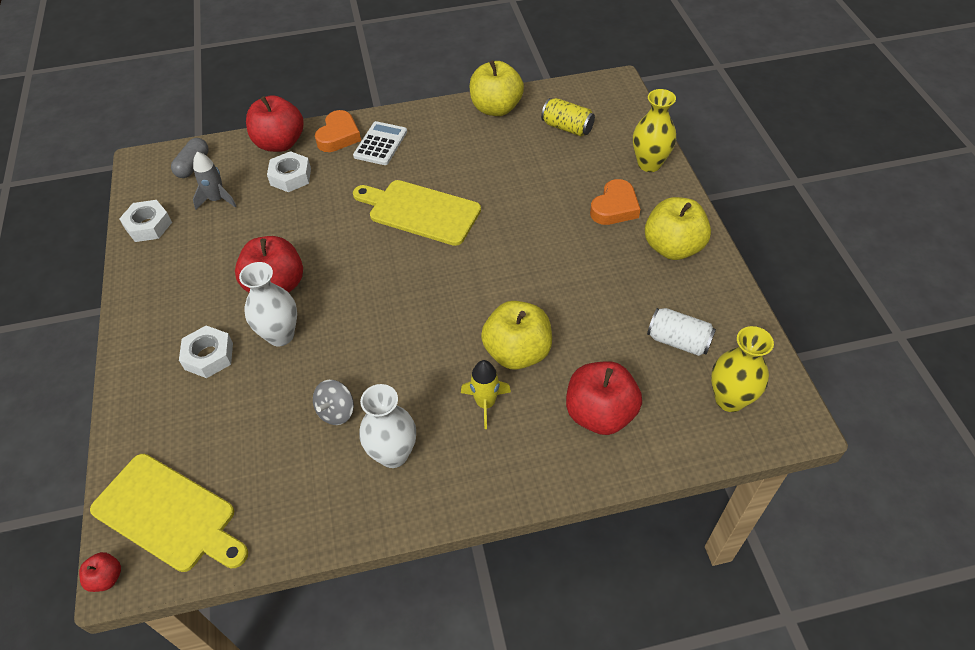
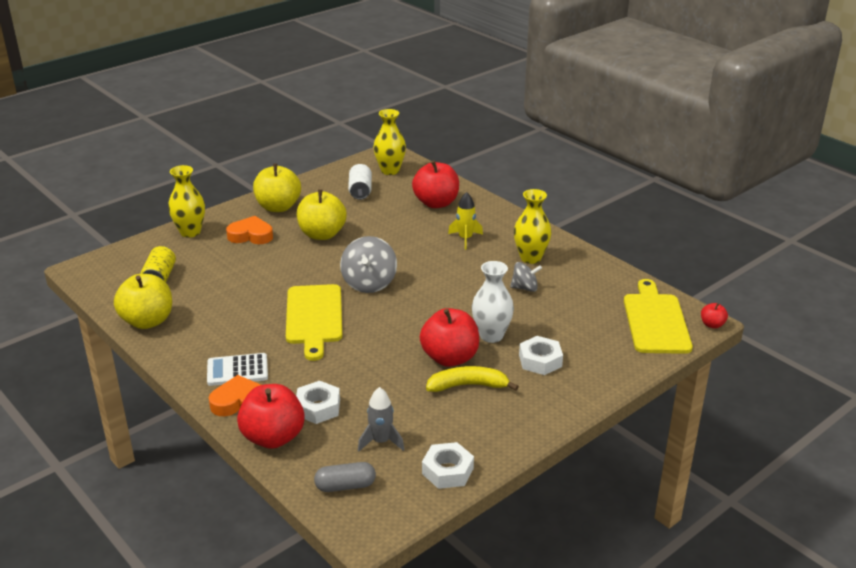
camera: 120 degrees left, 20 degrees down
white vase [359,384,416,468] -> yellow vase [514,189,552,264]
yellow apple [481,301,552,370] -> yellow apple moved to [297,189,347,240]
none -> grey spinning top [340,236,397,293]
none -> yellow banana [426,366,519,392]

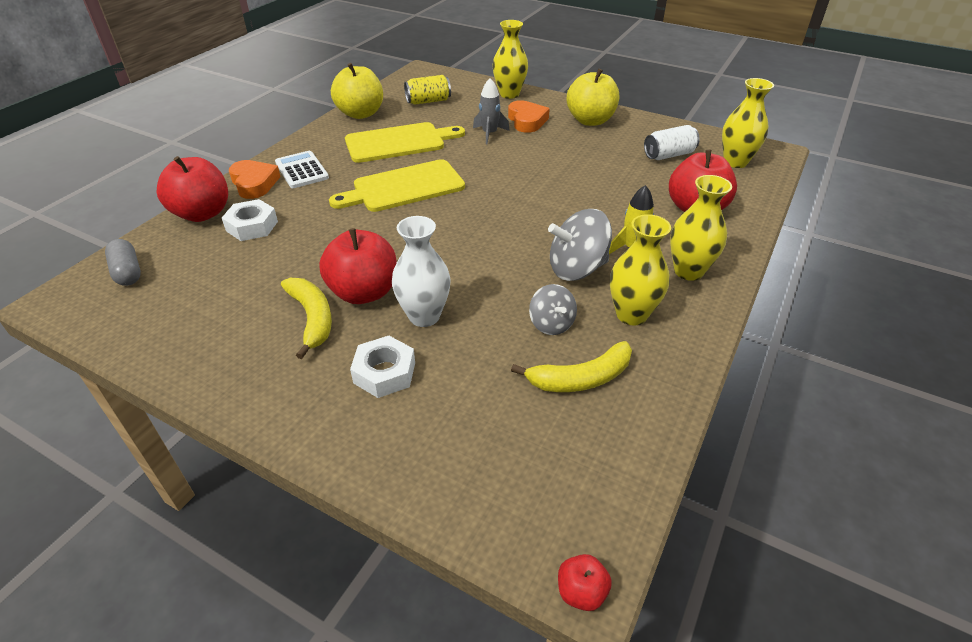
camera: 70 degrees right, 10 degrees up
yellow apple [297,189,347,240] -> none
grey spinning top [340,236,397,293] -> grey spinning top moved to [548,209,612,281]
grey rocket [358,387,404,451] -> grey rocket moved to [473,78,510,144]
white nut [422,442,474,489] -> none
yellow cutting board [624,279,693,354] -> yellow cutting board moved to [345,122,465,163]
none -> yellow banana [511,341,632,392]
none -> yellow vase [670,175,732,281]

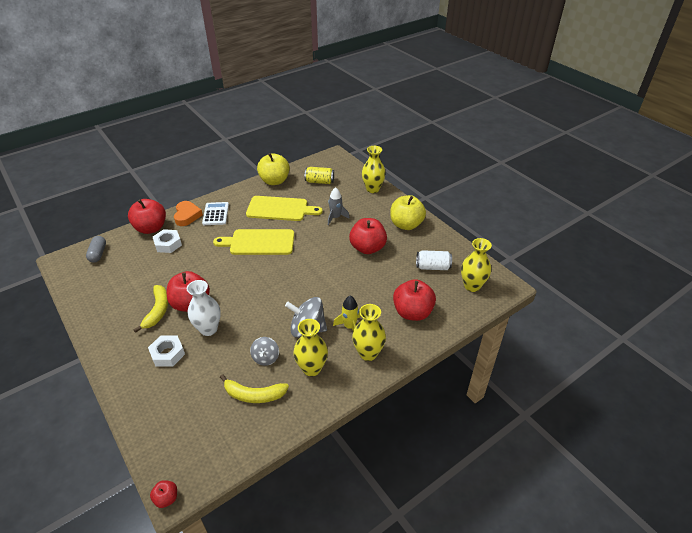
camera: 25 degrees right, 0 degrees up
orange heart [508,100,550,133] -> none
none -> red apple [349,218,387,254]

